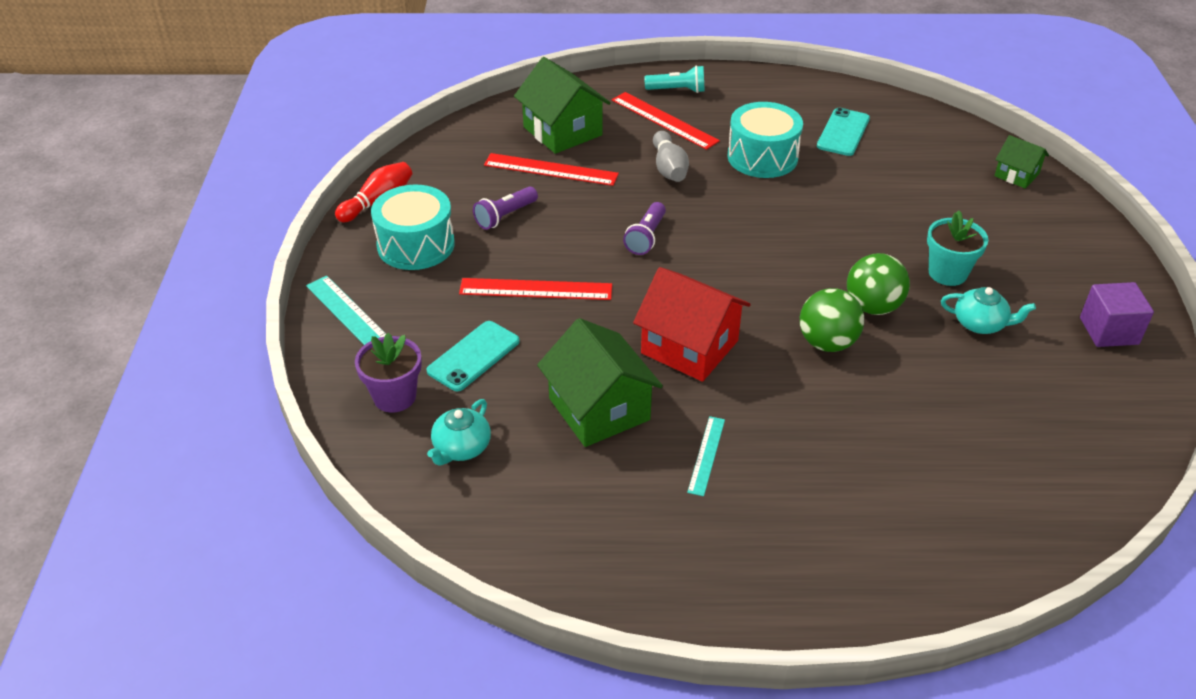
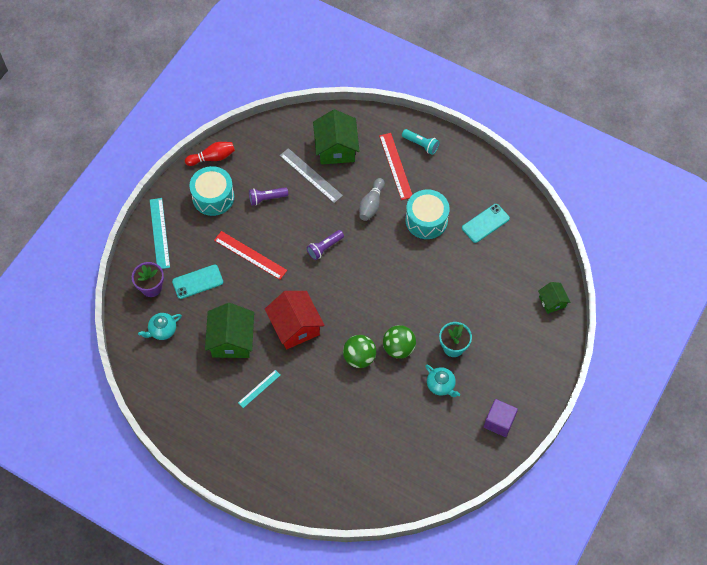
camera: 30 degrees right, 20 degrees up
red ruler [484,153,619,186] -> grey ruler [279,148,343,203]

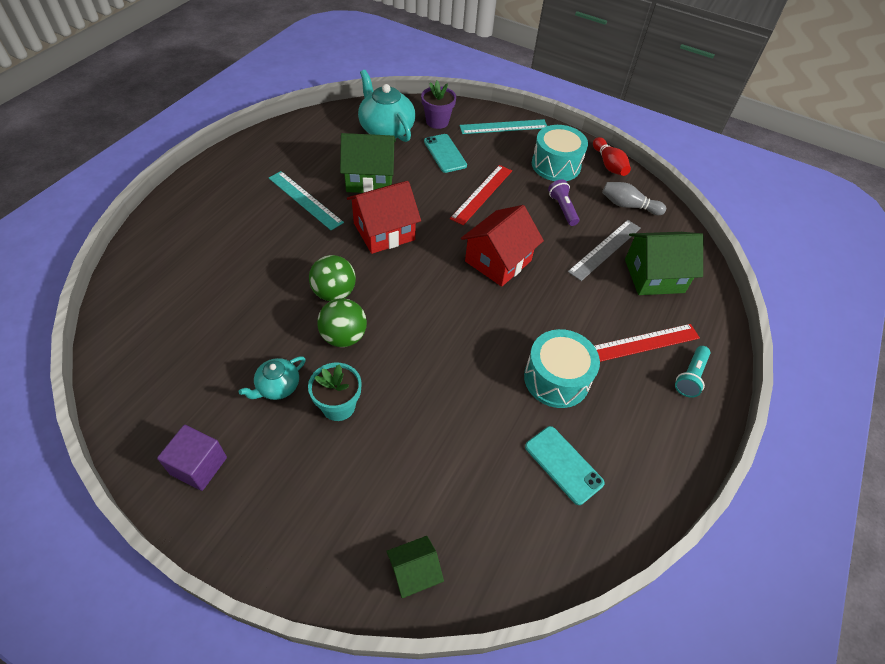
camera: 85 degrees right, 10 degrees down
turquoise teapot [138,313,182,340] -> turquoise teapot [358,70,415,142], size x1.83
turquoise ruler [238,370,280,408] -> turquoise ruler [269,171,344,230], size x1.68
purple flashlight [307,230,344,260] -> red house [461,205,544,287]
grey bowling pin [359,178,385,221] -> grey bowling pin moved to [602,182,666,215]

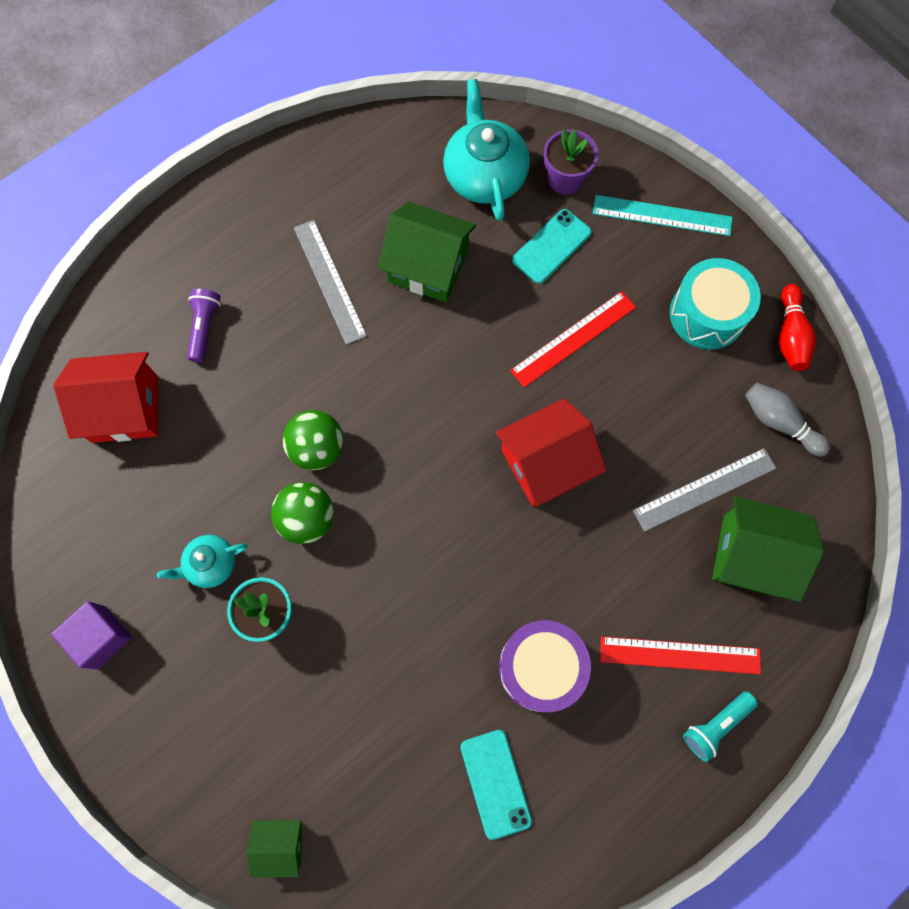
camera: 25 degrees right, 20 degrees up
turquoise ruler [269,171,344,230] -> grey ruler [294,220,367,345]
red house [347,181,421,254] -> red house moved to [53,352,158,443]
turquoise phone [424,134,467,173] -> turquoise phone turned 45 degrees clockwise [512,209,592,284]
turquoise drum [524,329,600,408] -> purple drum [499,620,591,712]
purple flashlight [548,179,579,226] -> purple flashlight moved to [187,289,221,362]

